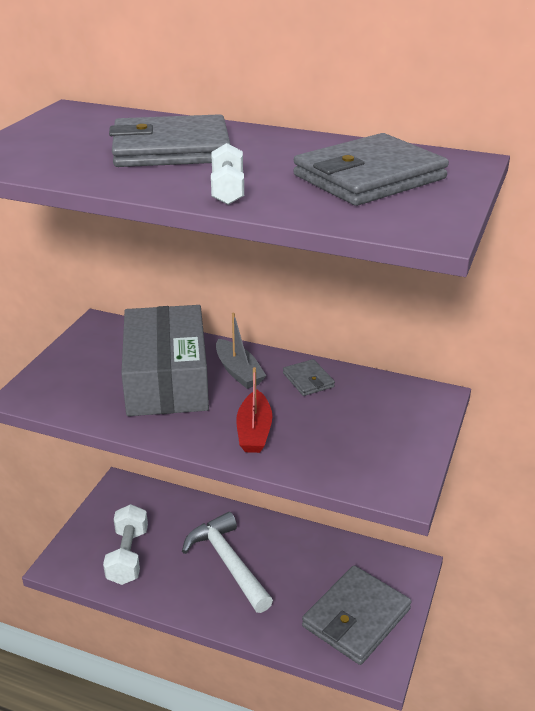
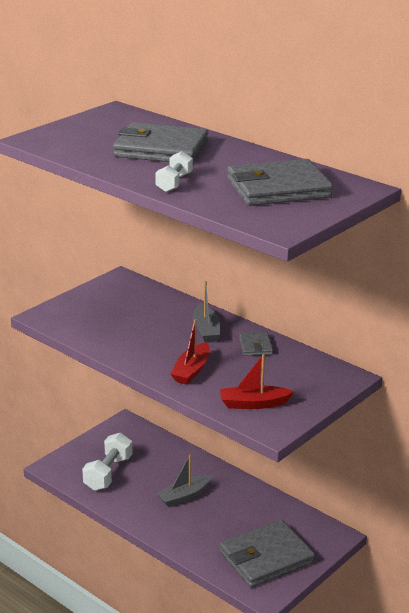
camera: 20 degrees right, 5 degrees down
grey box [121,305,209,416] -> none
white hammer [182,512,273,613] -> grey boat [156,454,212,507]
none -> red boat [220,354,294,409]

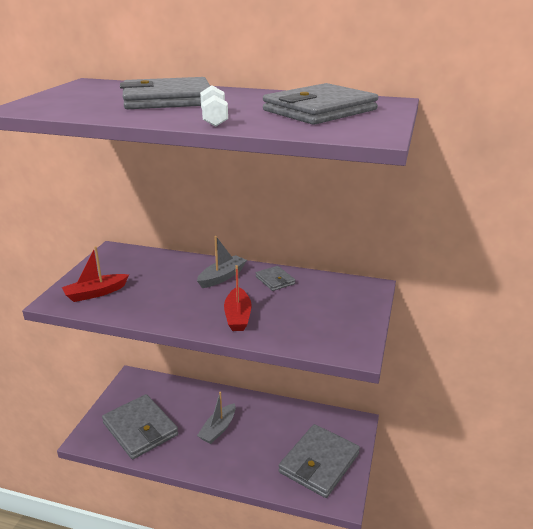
camera: 25 degrees left, 0 degrees up
white dumbbell [82,433,133,491] -> grey wallet [102,394,178,459]
grey boat [193,281,220,343] -> grey boat turned 105 degrees counterclockwise [197,236,247,288]
red boat [220,354,294,409] -> red boat moved to [62,246,129,302]

